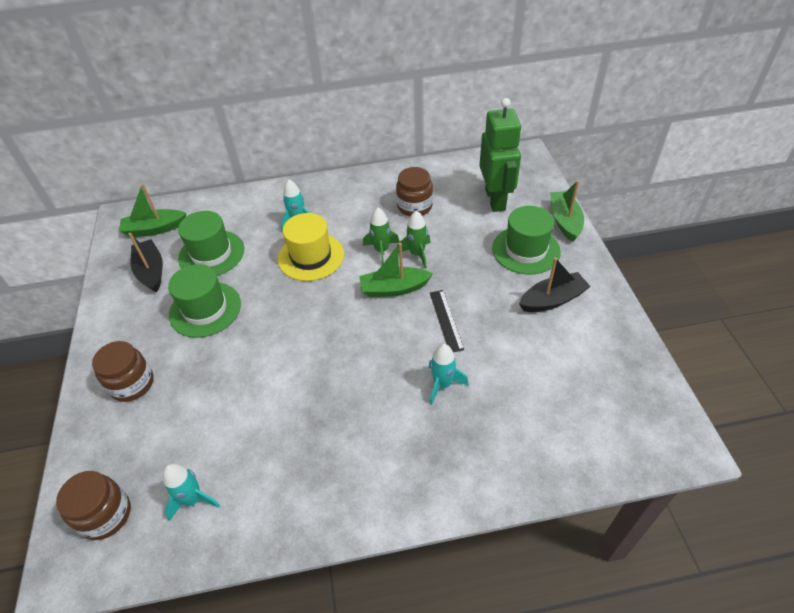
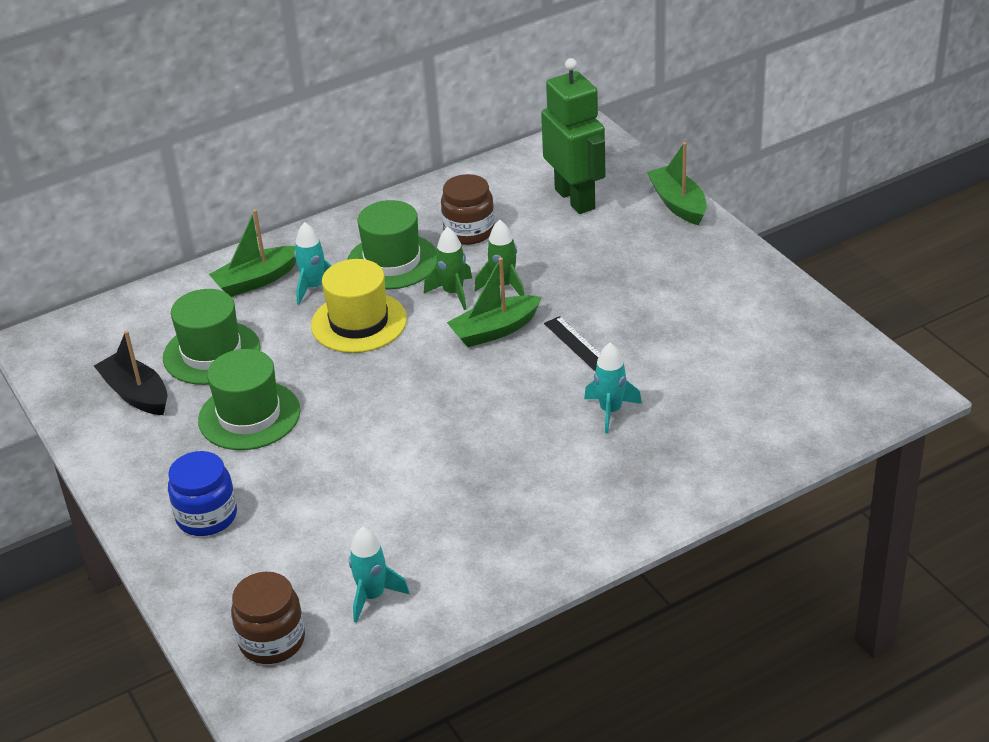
camera: 20 degrees left, 10 degrees down
brown jar [92,341,154,402] -> blue jar [168,451,237,536]
green boat [119,184,187,237] -> green boat moved to [209,209,296,297]
green hat [492,206,561,275] -> green hat moved to [347,200,437,289]
black boat [519,257,591,312] -> none

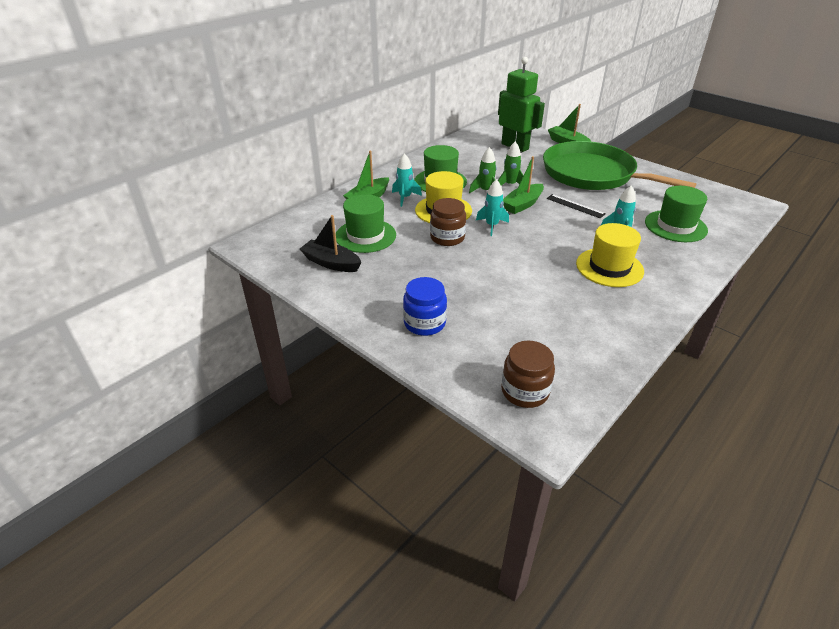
camera: 20 degrees left, 0 degrees up
green hat [198,349,300,450] -> green hat moved to [645,186,708,242]
turquoise rocket [349,527,409,623] -> turquoise rocket moved to [476,179,509,236]
brown jar [441,174,495,245] -> brown jar moved to [430,198,466,246]
none -> green pan [543,141,696,190]
none -> yellow hat [576,223,644,287]

